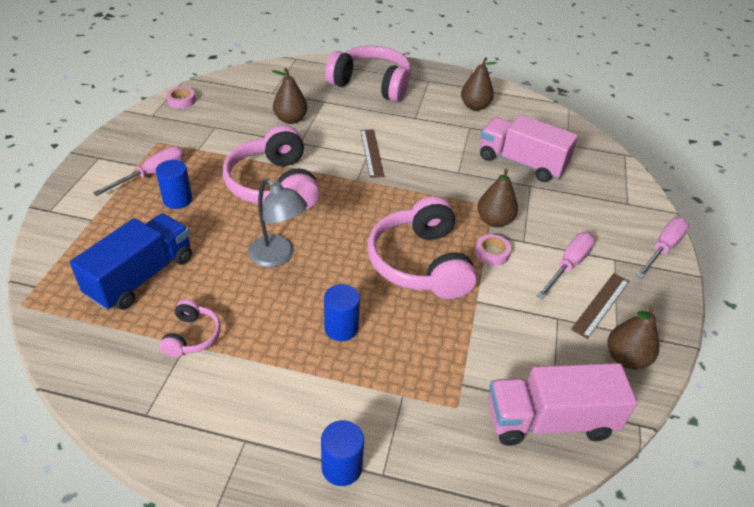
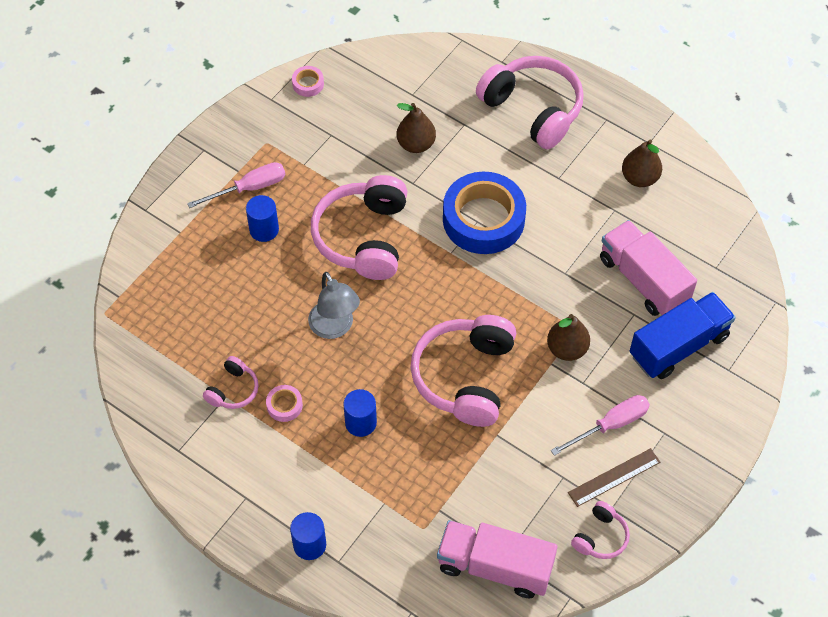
camera: 25 degrees right, 15 degrees up
blue truck [70,213,192,311] -> blue truck moved to [630,292,736,379]
brown ruler [360,129,385,178] -> blue tape [443,172,526,254]
pink tape [475,234,511,266] -> pink tape moved to [266,385,303,422]
brown pear [607,306,659,369] -> pink headphones [571,501,630,559]
pink screwdriver [636,217,689,278] -> none

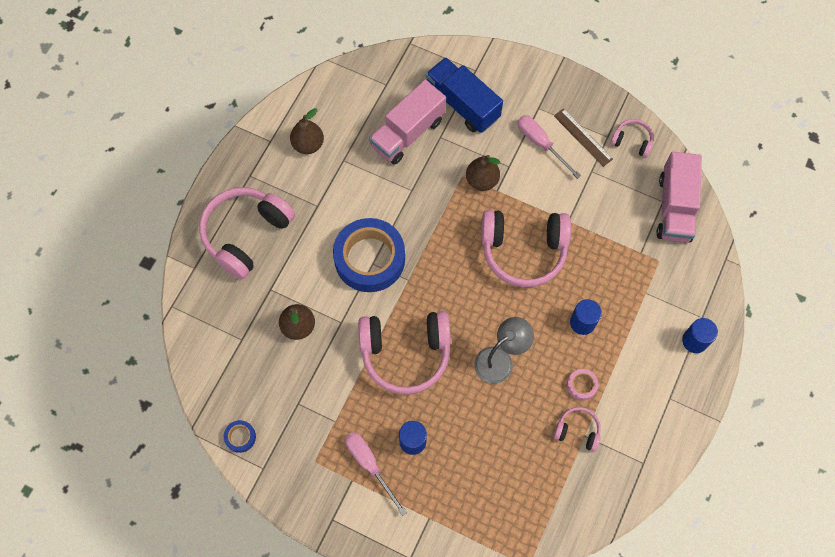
camera: 100 degrees left, 10 degrees up
pink tape [292,66,324,97] -> blue tape [224,420,256,453]

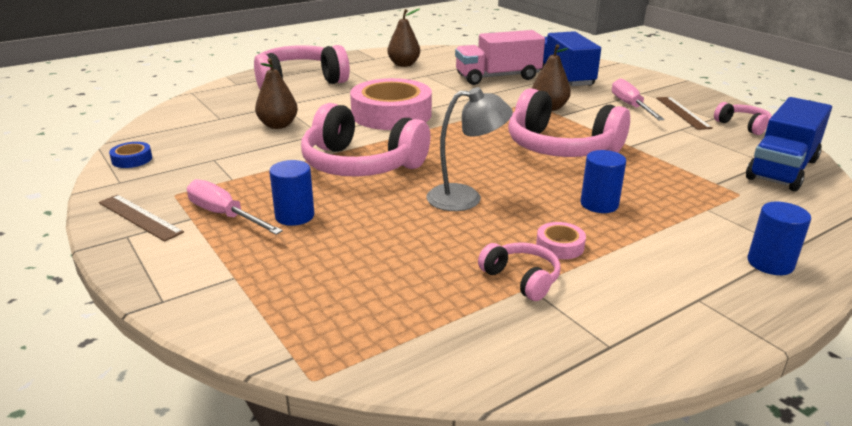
camera: 30 degrees right, 40 degrees down
blue tape [333,218,405,292] -> pink tape [350,78,432,130]
pink screwdriver [345,432,407,516] -> pink screwdriver turned 45 degrees counterclockwise [187,179,283,235]
pink truck [656,152,702,243] -> blue truck [746,97,832,191]
none -> brown ruler [99,195,184,242]

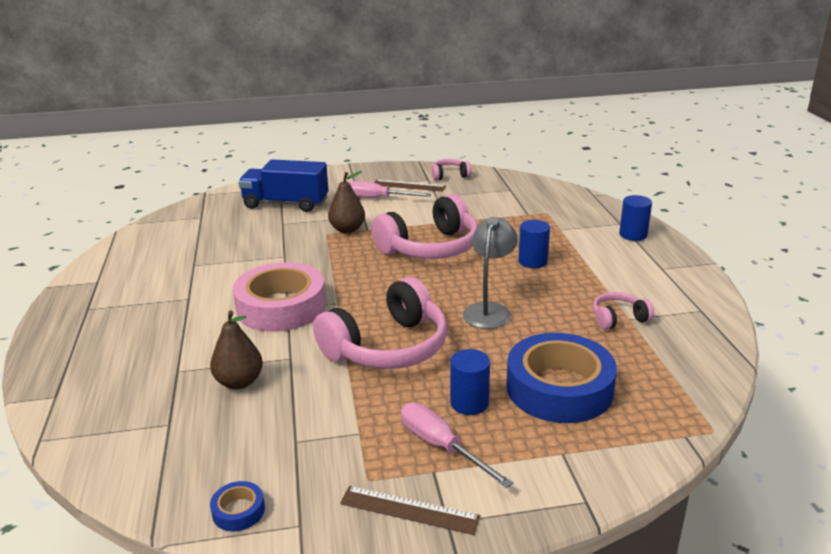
camera: 65 degrees left, 0 degrees up
brown ruler [99,195,184,242] -> brown ruler turned 45 degrees clockwise [340,486,480,535]
pink screwdriver [187,179,283,235] -> pink screwdriver turned 75 degrees clockwise [401,403,513,488]
pink headphones [254,45,350,89] -> none
brown pear [388,9,420,67] -> none
pink truck [455,30,545,85] -> none
pink tape [536,222,586,259] -> none
blue truck [746,97,832,191] -> none
none -> blue tape [506,333,617,423]

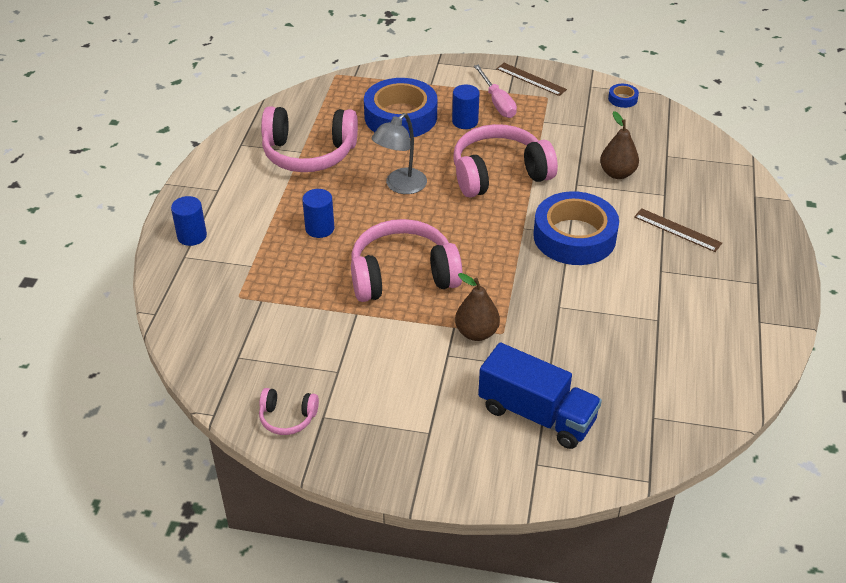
camera: 160 degrees left, 15 degrees up
pink tape [233,262,326,332] -> blue tape [533,191,619,265]
pink screwdriver [349,181,432,198] -> none
brown ruler [374,180,446,192] -> brown ruler moved to [634,208,722,252]
pink headphones [593,292,654,330] -> pink headphones [261,106,358,172], size x2.10

